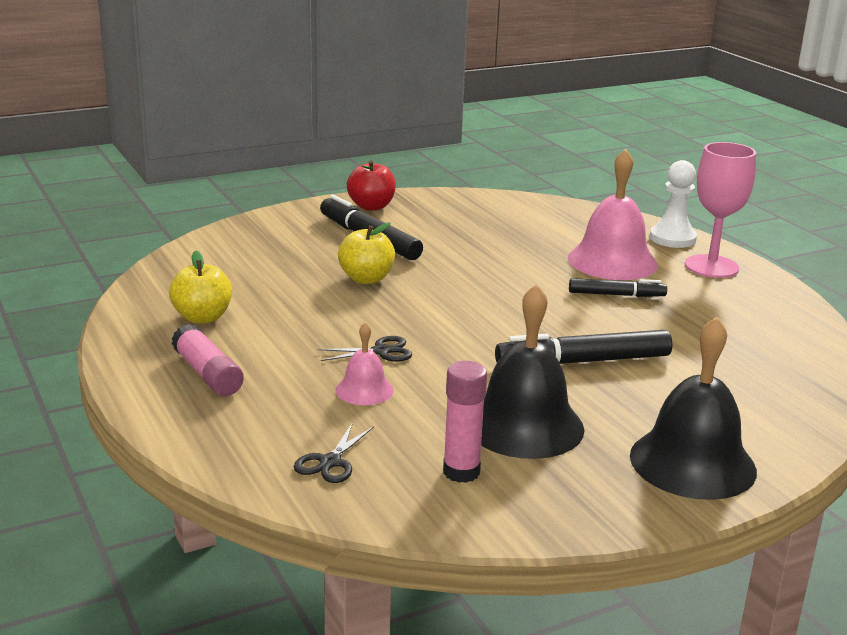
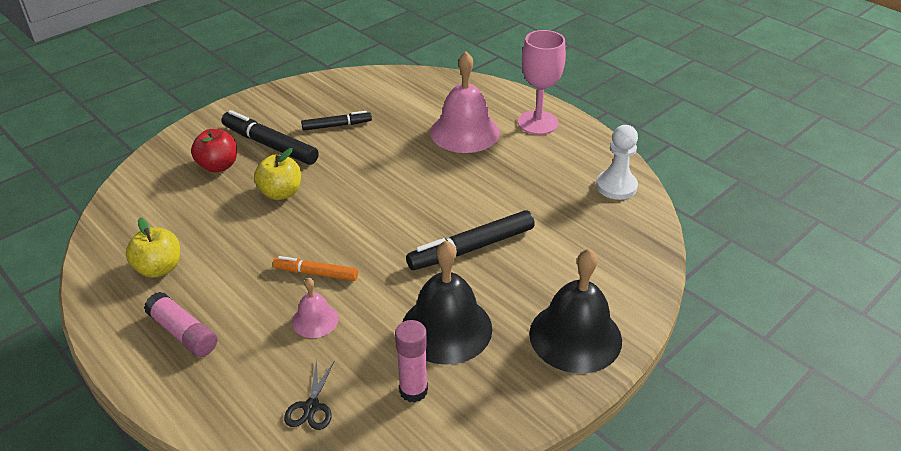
camera: 15 degrees left, 15 degrees up
black scissors [317,336,412,361] -> orange marker [273,256,358,281]
red apple [347,160,396,211] -> red apple moved to [191,129,237,173]
black marker [569,278,667,297] -> black marker moved to [301,111,372,131]
white pawn [650,160,697,248] -> white pawn moved to [596,125,638,200]

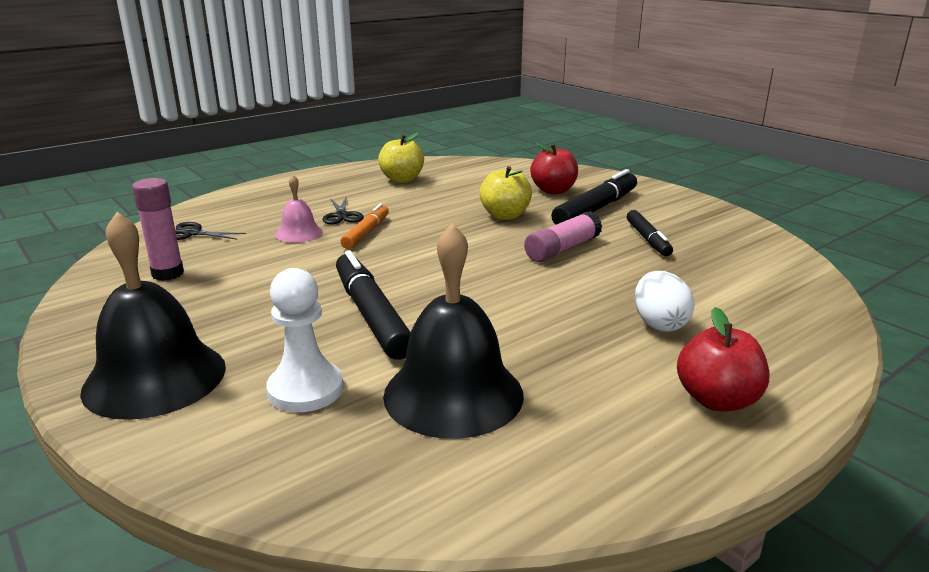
camera: 95 degrees right, 15 degrees down
pink glue stick [144,292,218,357] -> pink glue stick moved to [524,211,602,262]
black bell [403,240,492,365] -> black bell moved to [383,223,524,439]
pink bell [430,52,500,153] -> white egg [635,271,695,332]
pink goblet [518,30,566,135] -> red apple [677,307,769,411]
white pawn [596,125,638,200] -> white pawn moved to [266,268,344,412]
none -> black scissors [323,198,364,224]

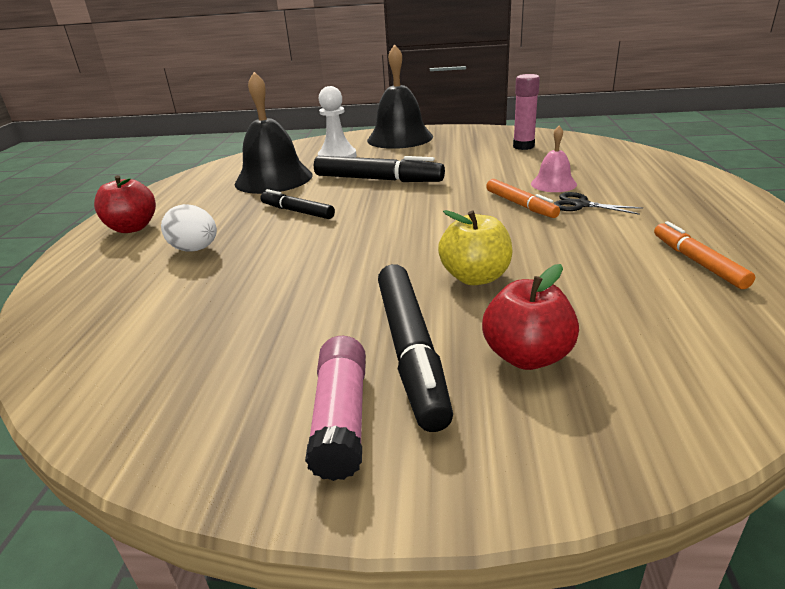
camera: 135 degrees right, 5 degrees up
black scissors [175,222,246,240] -> none
yellow apple [378,132,424,183] -> orange marker [654,221,755,289]
pink glue stick [524,211,602,262] -> pink glue stick moved to [305,336,366,481]
black marker [627,210,673,256] -> black marker moved to [260,189,335,219]

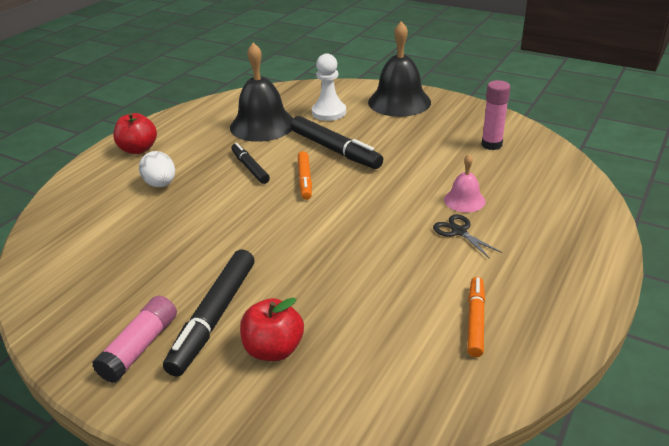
camera: 25 degrees right, 5 degrees up
yellow apple [438,210,513,285] -> none
orange marker [486,179,560,218] -> orange marker moved to [298,151,312,200]

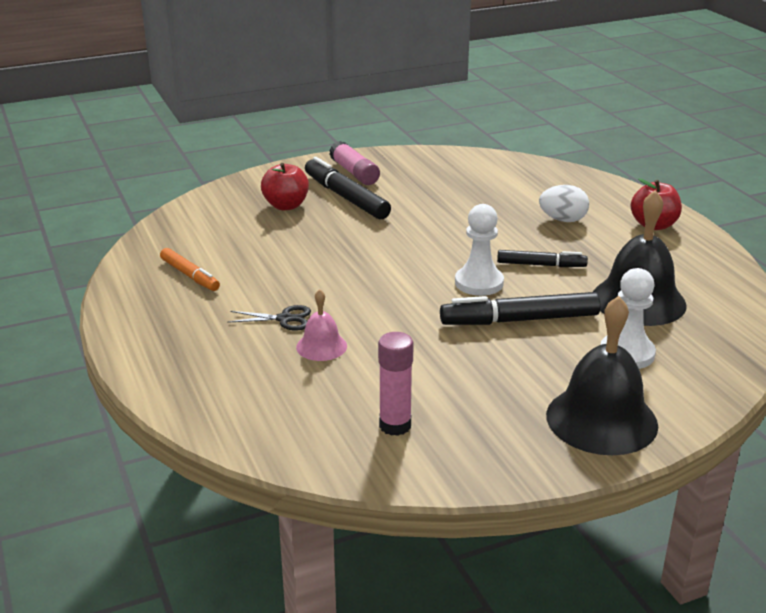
camera: 125 degrees right, 5 degrees down
orange marker [298,151,312,200] -> white pawn [455,204,504,296]

